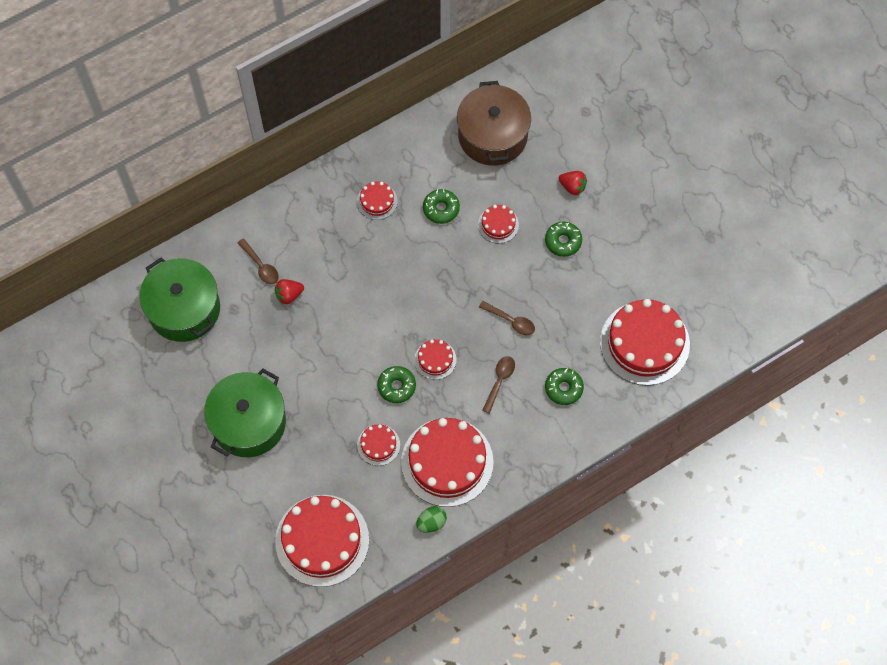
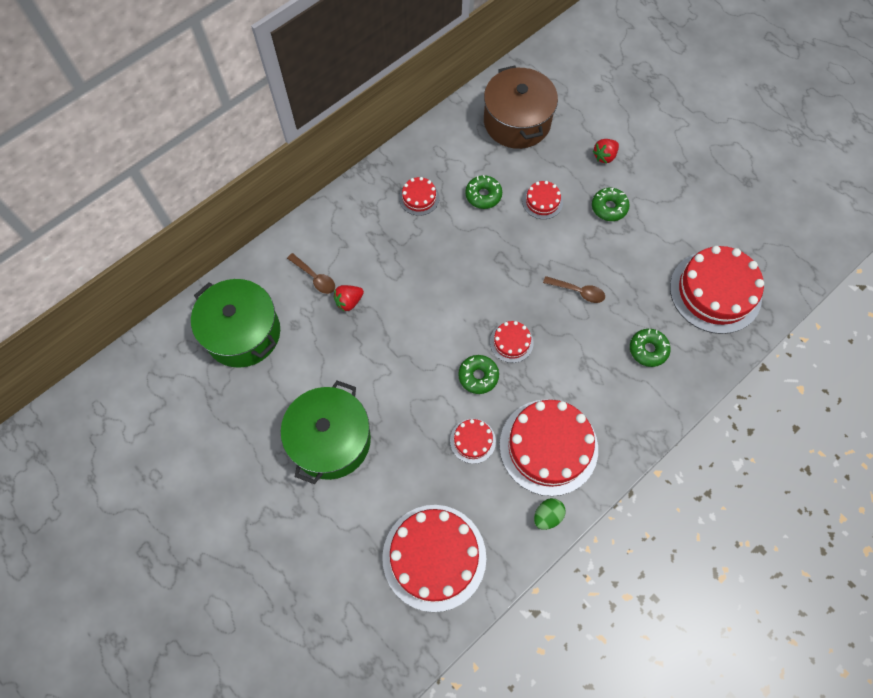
camera: 10 degrees left, 0 degrees up
brown spoon [482,356,515,414] -> none
red strawberry [559,171,587,195] -> red strawberry turned 120 degrees clockwise [593,139,619,163]

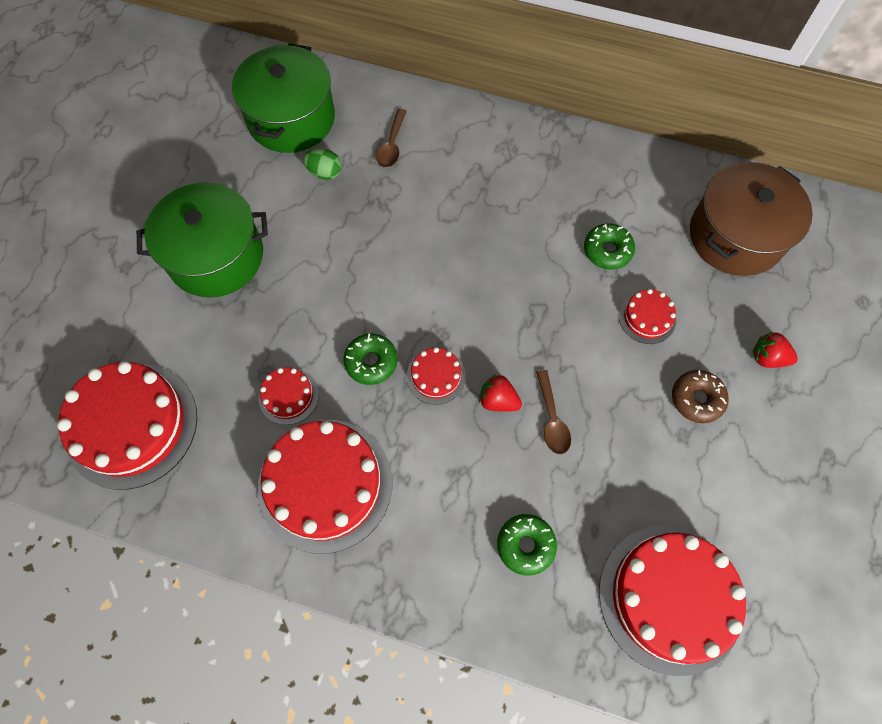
camera: 60 degrees right, 0 degrees up
red strawberry [333,285,364,312] -> red strawberry moved to [479,374,522,412]
red cake [399,177,439,216] -> none
green egg [534,498,566,530] -> green egg moved to [303,148,342,180]
green donut [592,188,629,221] -> brown donut [672,370,729,423]

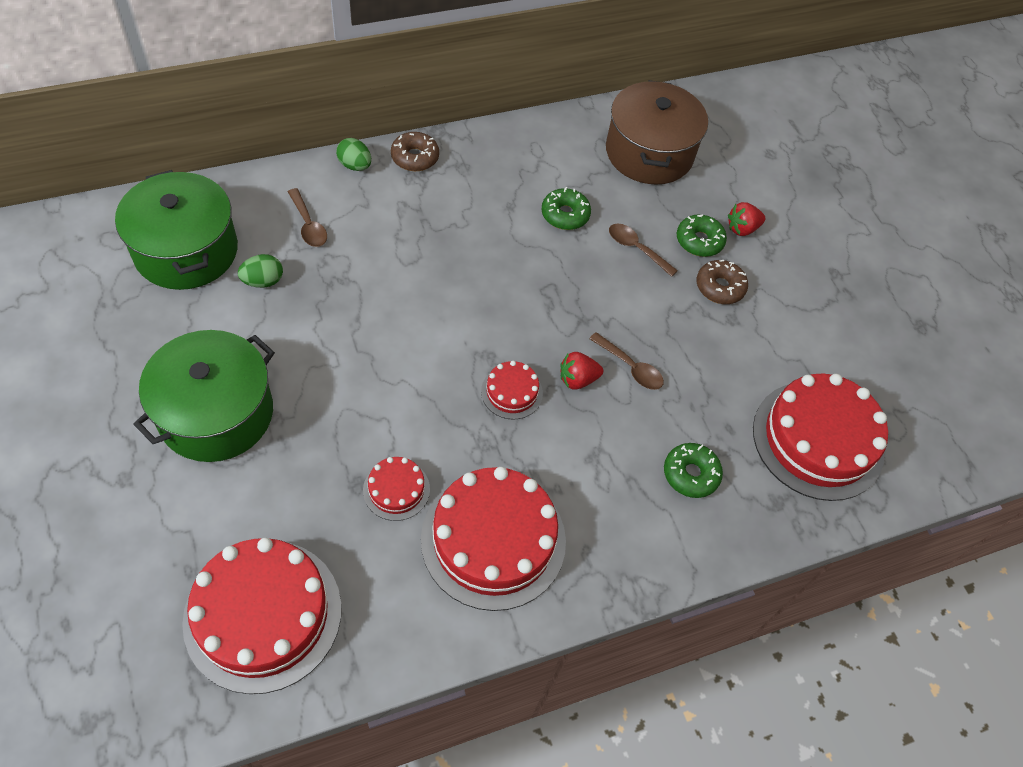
camera: 45 degrees left, 10 degrees down
green donut [343,333,398,385] -> green donut moved to [677,214,727,257]
red cake [619,289,676,344] -> brown spoon [609,223,678,277]
none -> green egg [336,138,371,171]
none -> brown donut [391,132,439,171]

